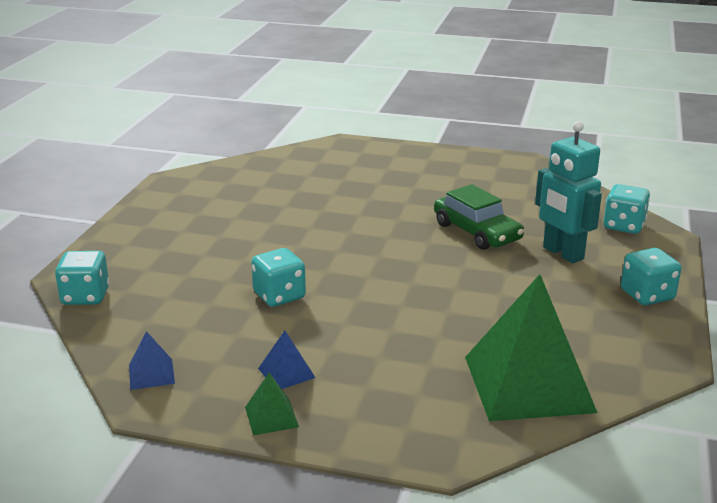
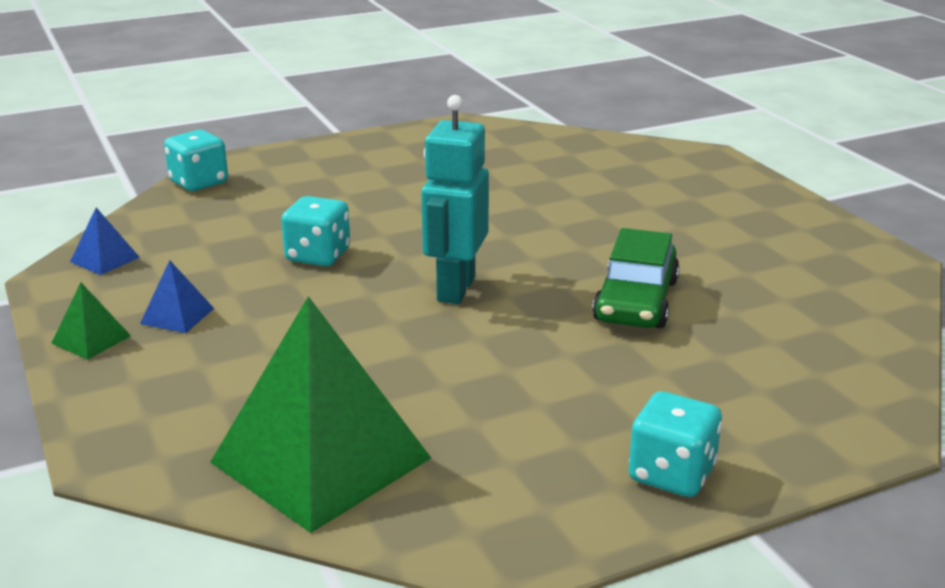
camera: 50 degrees right, 0 degrees up
turquoise robot [535,121,602,263] -> turquoise robot moved to [421,95,489,304]
turquoise dice [604,184,650,234] -> none

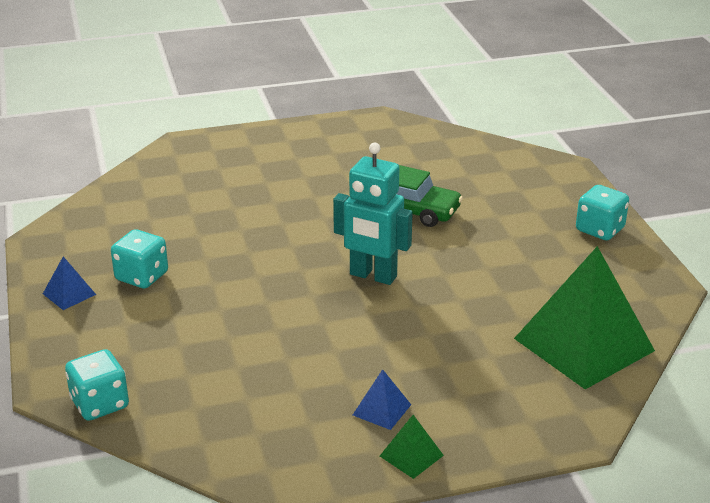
camera: 80 degrees left, 5 degrees up
blue pyramid [70,207,140,275] -> blue pyramid moved to [43,256,96,310]
turquoise dice [281,196,350,266] -> turquoise dice moved to [111,229,168,288]

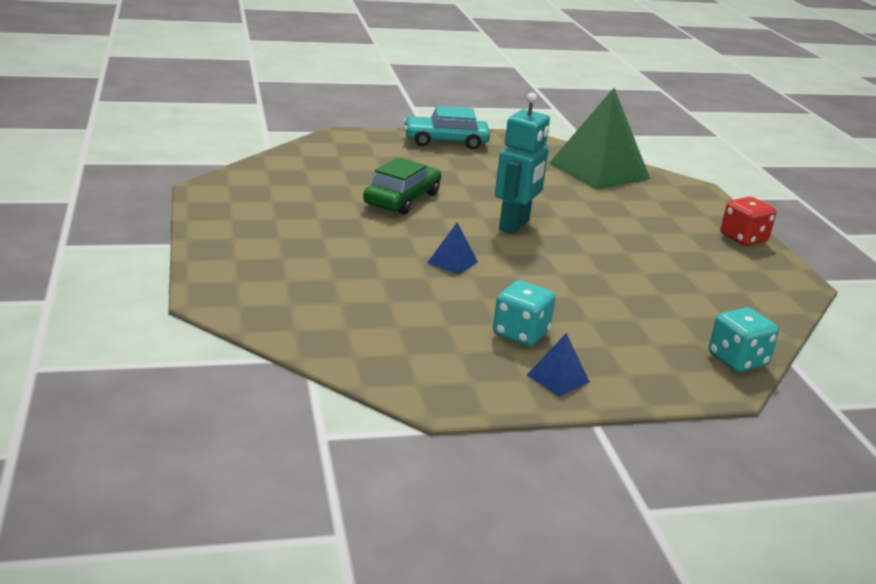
camera: 90 degrees left, 5 degrees down
blue pyramid [353,369,411,430] -> blue pyramid moved to [427,223,478,275]
green pyramid [380,415,444,479] -> red dice [721,197,776,246]
turquoise dice [576,185,629,240] -> turquoise car [404,106,490,150]

